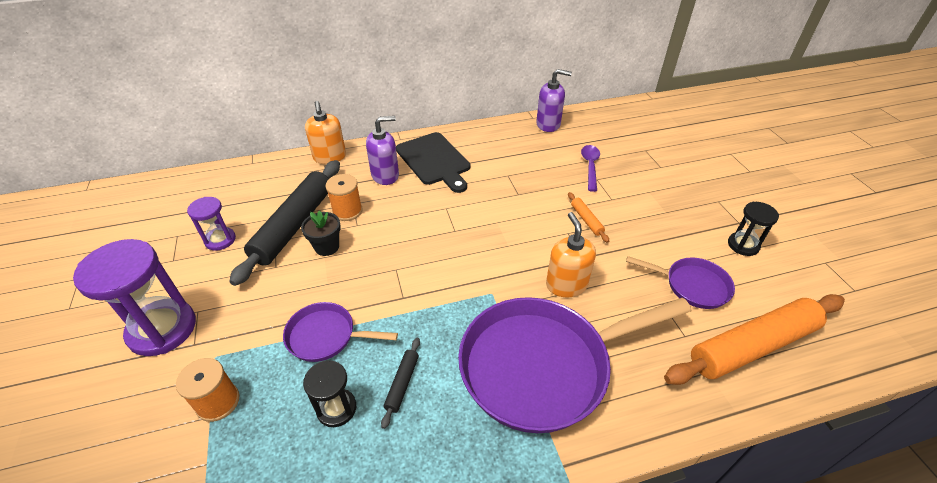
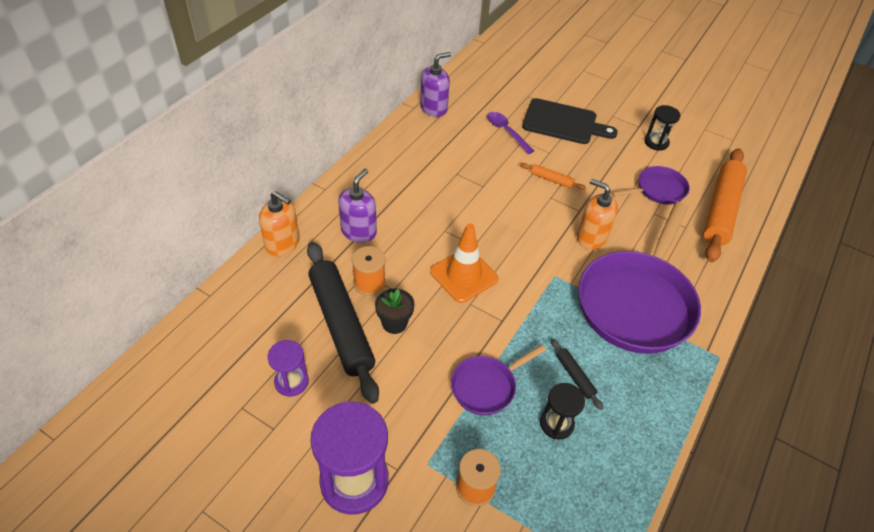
camera: 45 degrees left, 5 degrees up
black cutting board [396,132,470,193] -> black cutting board moved to [522,98,618,144]
none -> orange traffic cone [430,223,499,303]

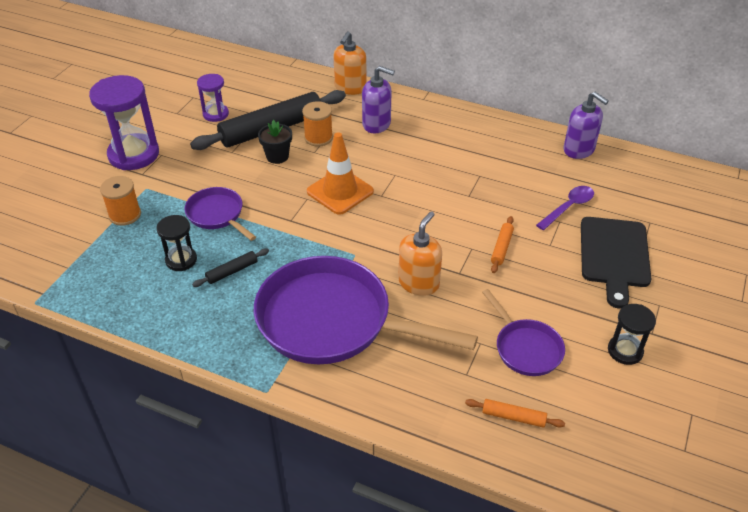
camera: 85 degrees right, 5 degrees down
orange rolling pin [703,148,747,262] -> orange rolling pin [465,399,565,428], size x0.42

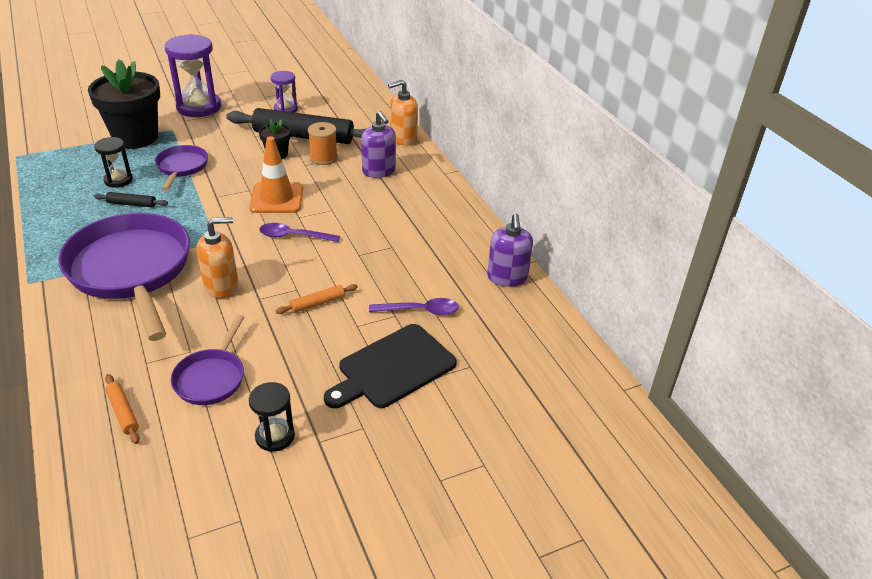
camera: 40 degrees right, 5 degrees down
orange spool [100,176,141,226] -> black flower pot [88,59,160,149]
none -> purple spoon [259,223,340,242]

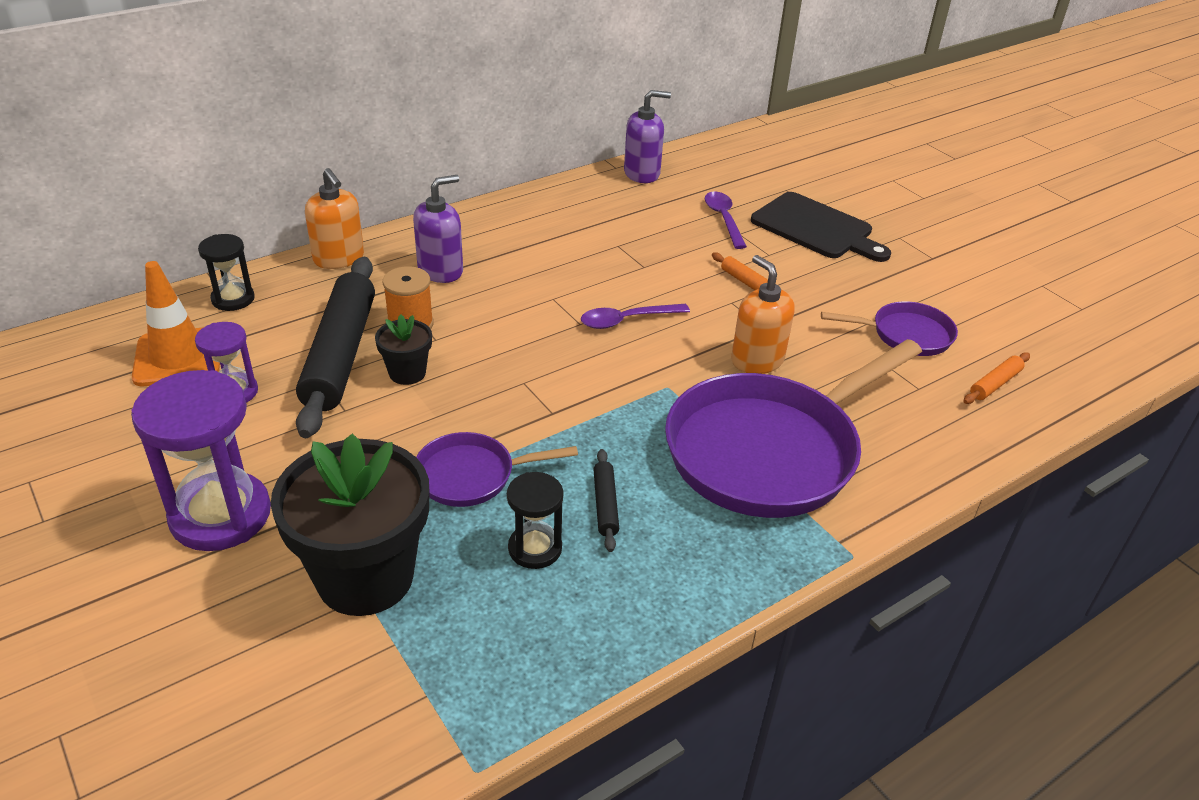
camera: 100 degrees left, 0 degrees up
orange traffic cone [249,136,303,213] -> orange traffic cone moved to [132,261,220,386]
black hourglass [249,382,295,452] -> black hourglass moved to [198,234,255,311]
purple spoon [259,223,340,242] -> purple spoon turned 75 degrees clockwise [581,304,690,329]

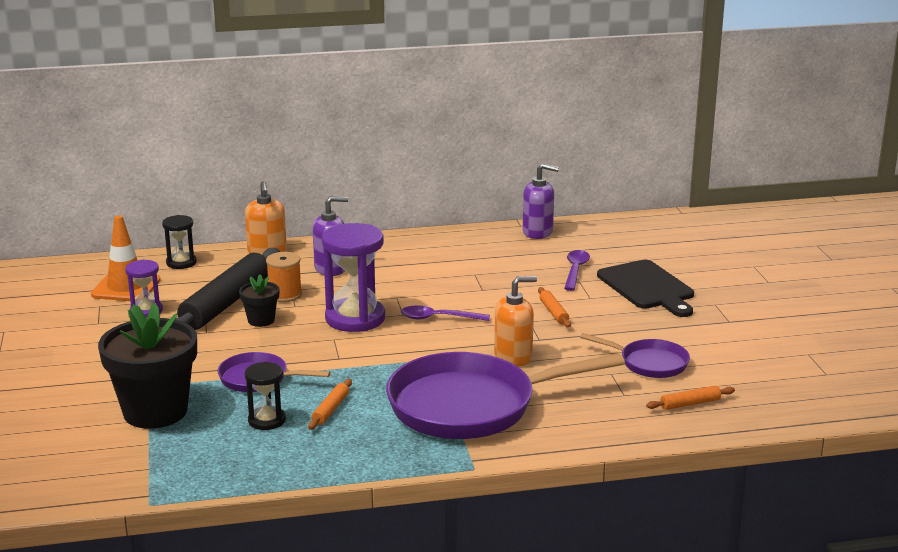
camera: 25 degrees right, 15 degrees down
purple hourglass [131,370,271,551] -> purple hourglass moved to [322,223,385,332]
black rolling pin [593,449,619,552] -> orange rolling pin [308,379,352,430]
orange soap dispenser [731,255,795,374] -> orange soap dispenser turned 75 degrees clockwise [494,276,537,366]

